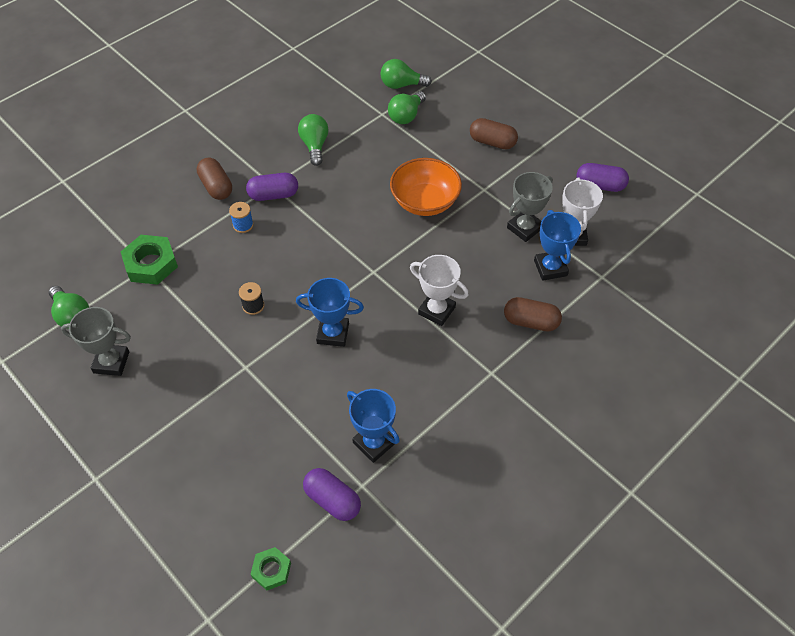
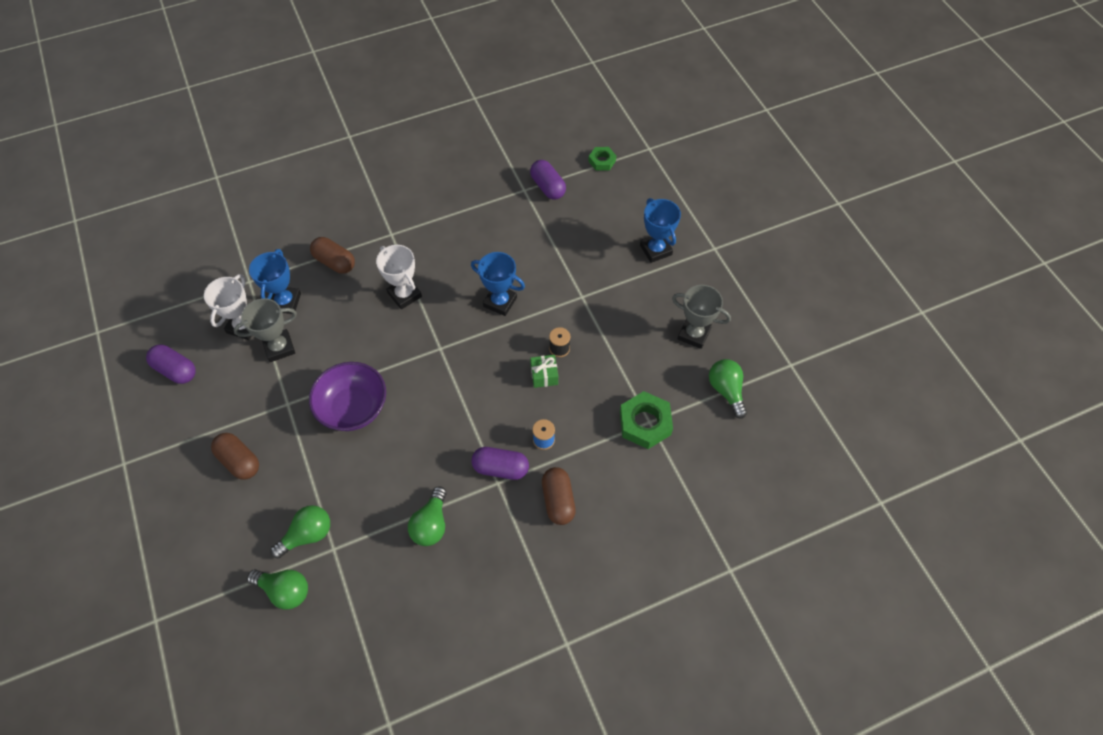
camera: 160 degrees left, 5 degrees up
blue trophy [347,389,400,463] -> blue trophy moved to [640,198,681,263]
orange bowl [390,158,462,216] -> purple bowl [309,362,386,431]
none -> green gift [530,355,558,388]

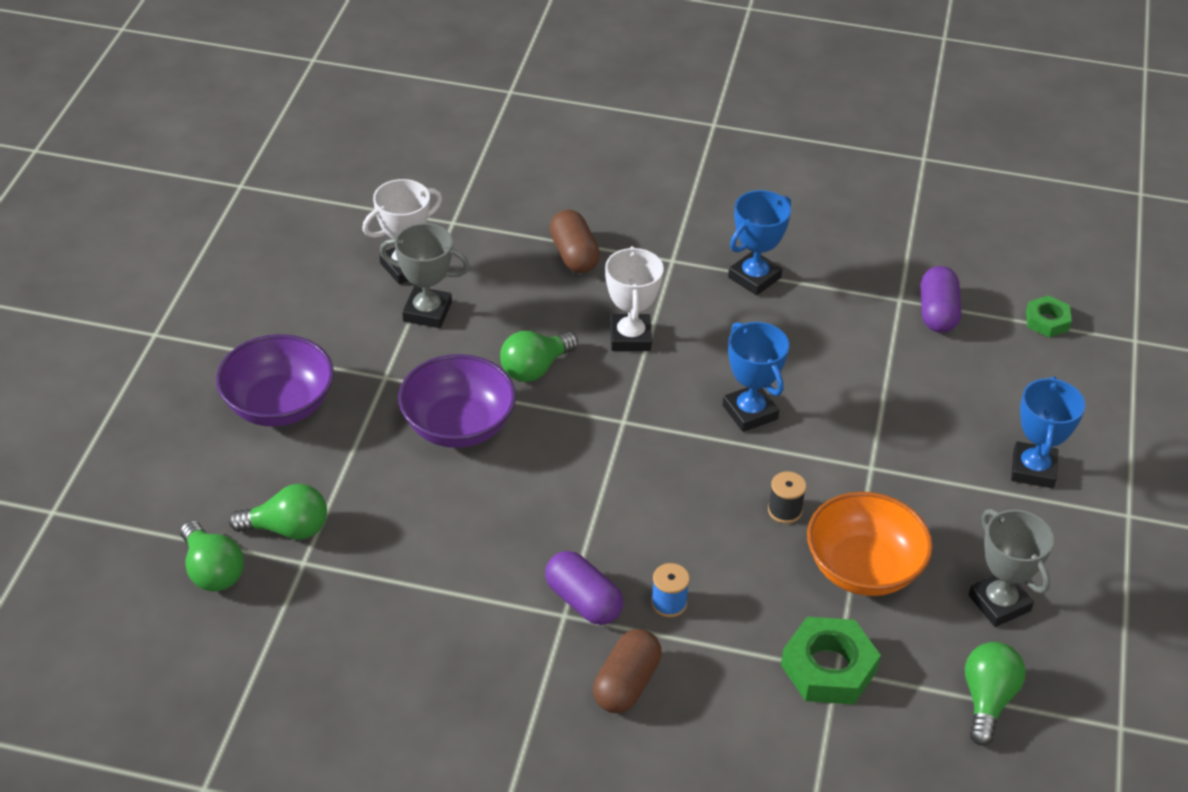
camera: 35 degrees right, 15 degrees down
purple capsule [146,345,196,384] -> none
brown capsule [211,433,259,480] -> purple bowl [216,334,334,427]
blue trophy [249,249,301,314] -> blue trophy moved to [728,190,791,296]
green light bulb [408,486,447,546] -> green light bulb moved to [500,331,578,382]
green gift [530,355,558,388] -> none
none -> orange bowl [807,492,933,596]

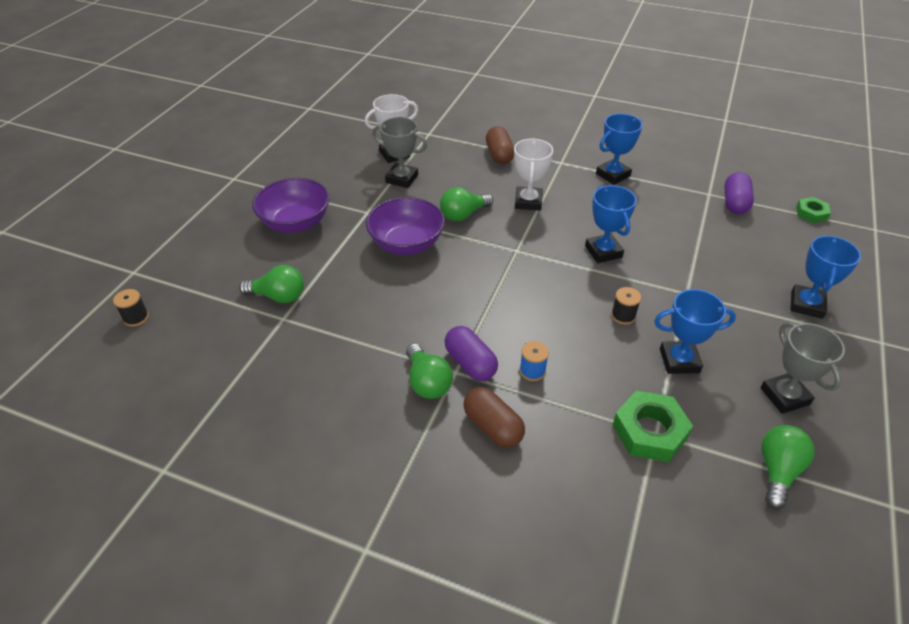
camera: 10 degrees right, 0 degrees up
green light bulb [180,521,244,592] -> green light bulb moved to [406,343,453,399]
brown capsule [593,629,662,713] -> brown capsule turned 75 degrees counterclockwise [463,387,525,448]
orange bowl [807,492,933,596] -> blue trophy [654,289,736,374]
none -> black spool [113,289,149,327]

